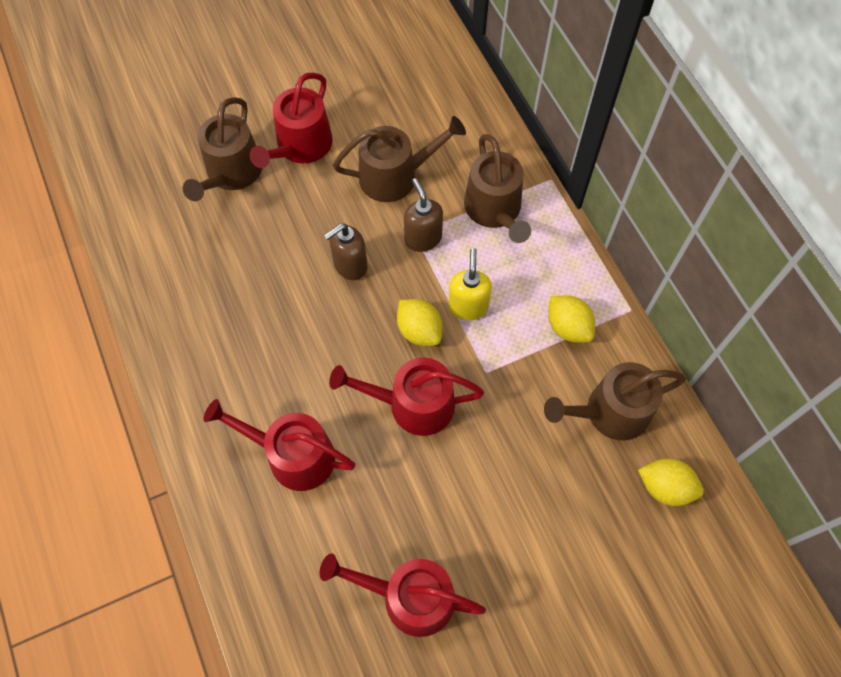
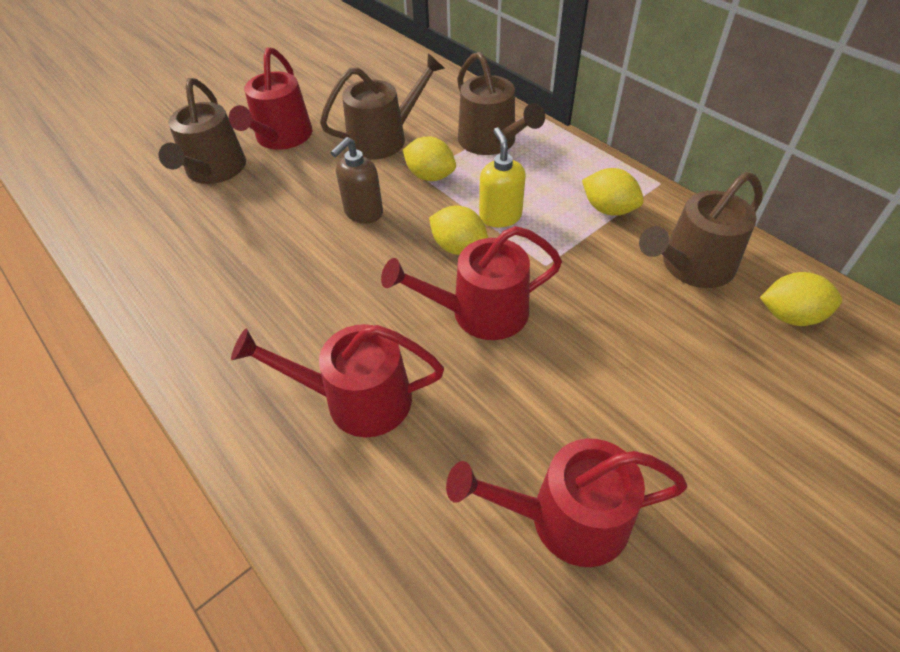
camera: 15 degrees left, 15 degrees down
brown soap dispenser [404,178,443,252] -> yellow lemon [403,136,456,181]

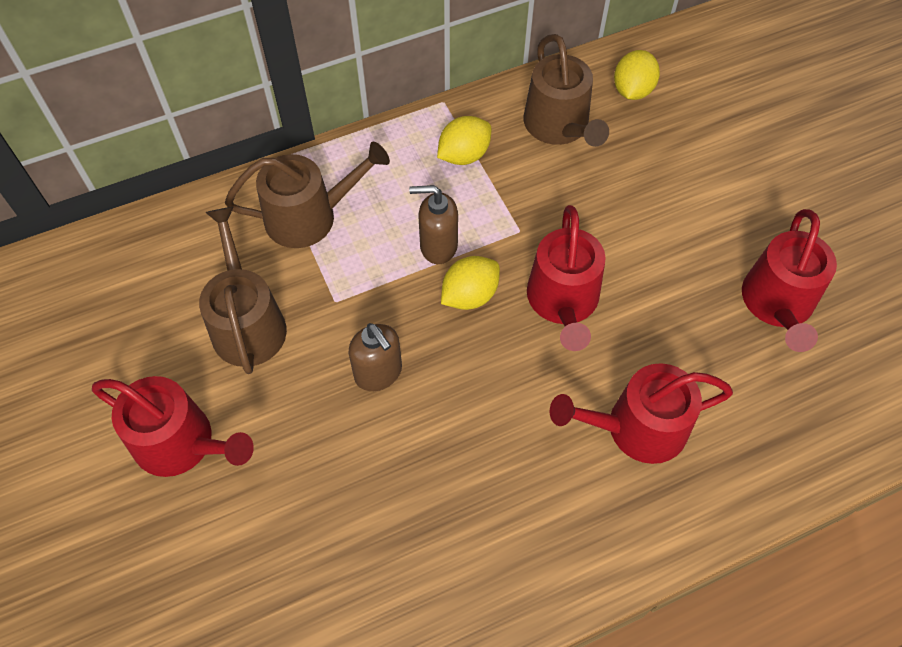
camera: 75 degrees left, 10 degrees up
brown watering can [159,78,246,184] -> none
red watering can [231,324,444,437] -> red watering can turned 60 degrees clockwise [550,363,733,464]
yellow lemon [403,136,456,181] -> none
yellow soap dispenser [479,128,526,227] -> brown soap dispenser [409,185,458,264]

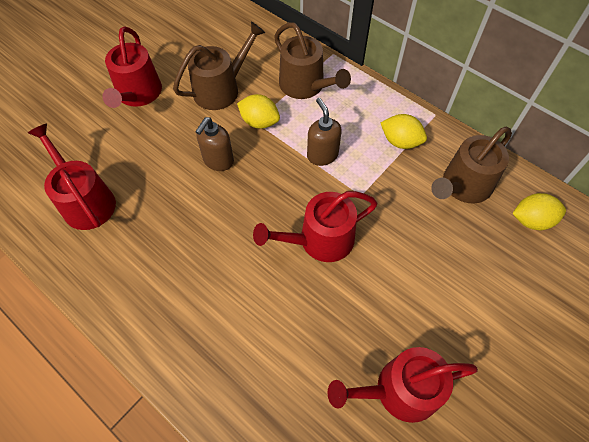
camera: 65 degrees right, 0 degrees up
yellow lemon [441,256,500,310] -> yellow lemon moved to [237,94,280,129]
red watering can [550,363,733,464] -> red watering can moved to [28,124,116,230]

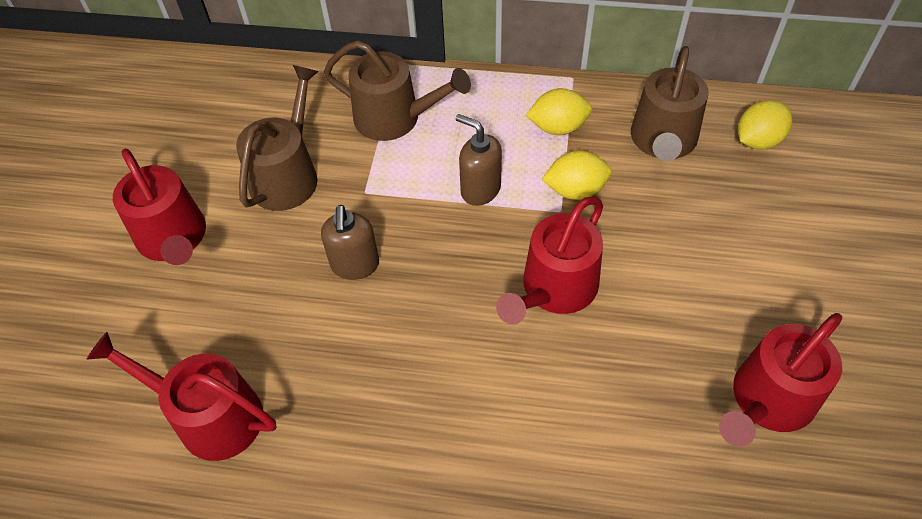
camera: 30 degrees left, 5 degrees down
yellow lemon [237,94,280,129] -> yellow lemon moved to [542,150,612,200]

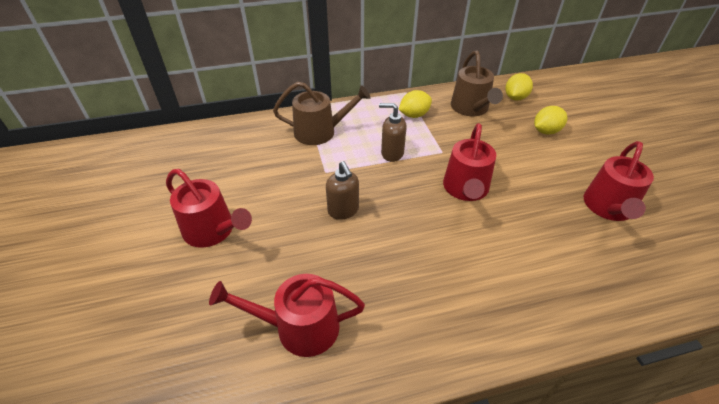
camera: 25 degrees left, 10 degrees down
brown watering can [236,65,318,211] -> none
yellow lemon [542,150,612,200] -> yellow lemon moved to [534,106,567,135]

